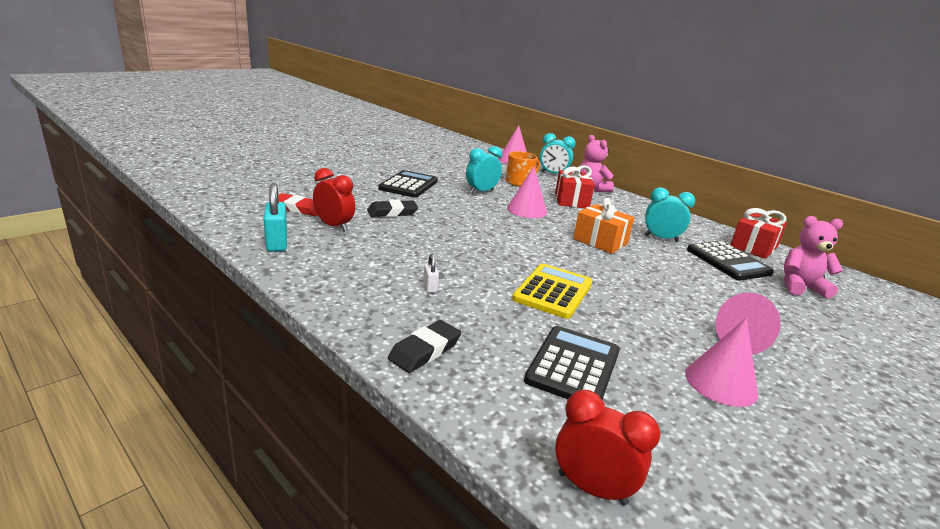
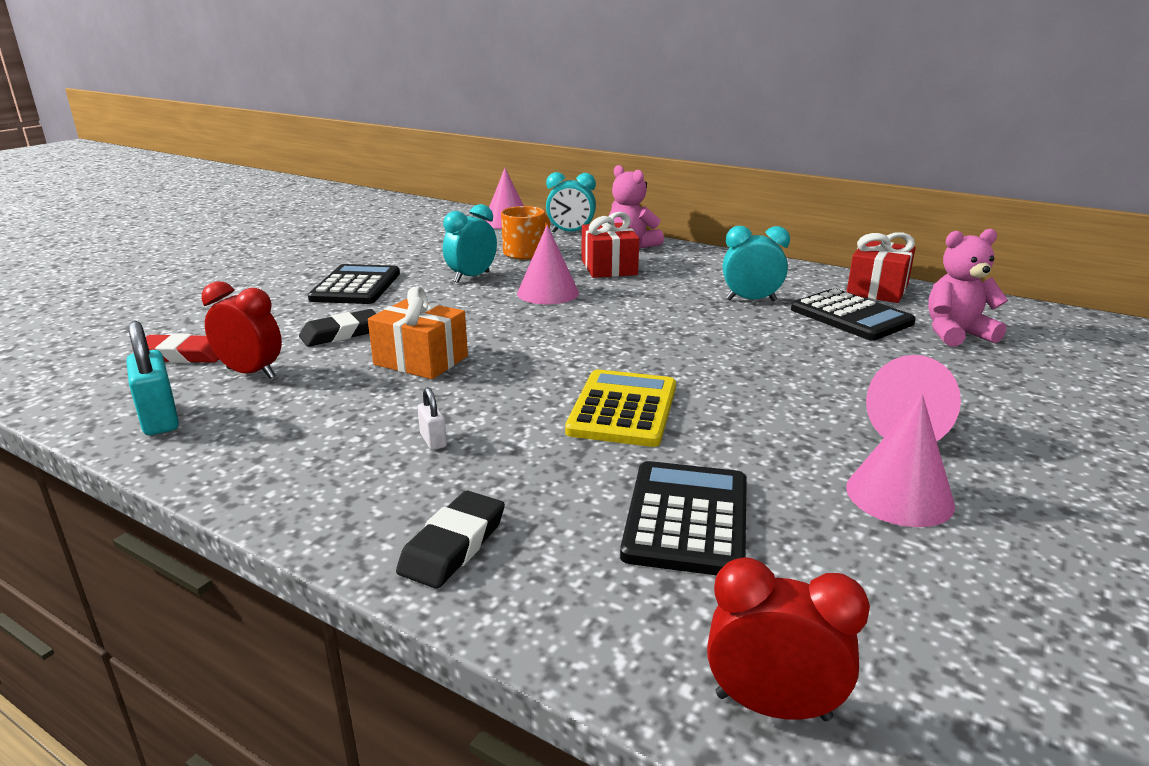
camera: 10 degrees left, 0 degrees up
orange gift [573,198,635,254] -> orange gift moved to [368,286,468,379]

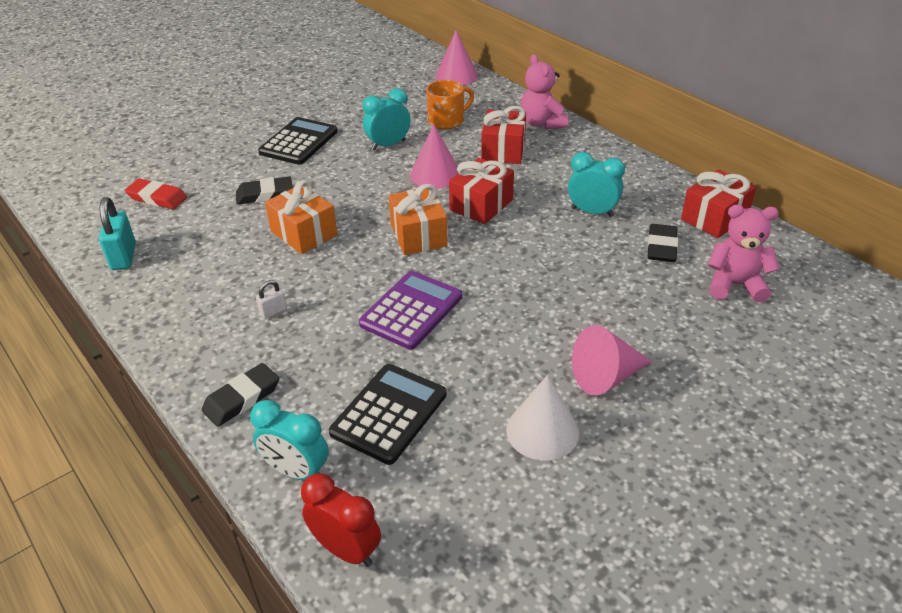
camera: 20 degrees right, 15 degrees up
red clock [202,281,282,379] -> none
white padlock [417,387,447,450] -> white padlock turned 60 degrees clockwise [256,280,287,319]
turquoise clock [546,172,596,233] -> turquoise clock moved to [250,400,329,480]
yellow calculator [565,369,676,447] -> purple calculator [359,271,462,350]
black calculator [791,288,916,341] -> black eraser [647,224,678,262]
pink cone [846,394,955,527] -> white cone [506,375,579,460]
none -> orange gift [389,184,448,255]
none -> red gift [449,158,514,224]

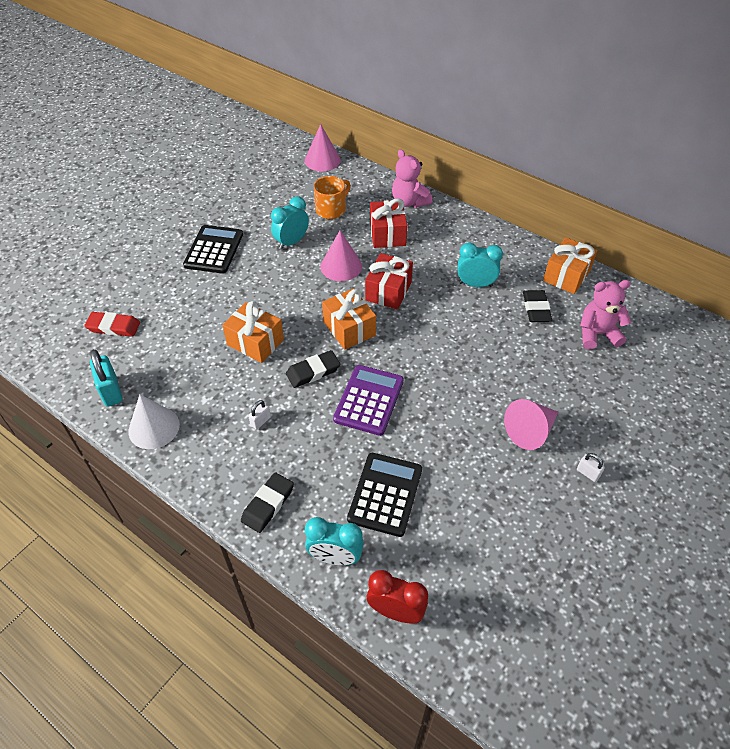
camera: 15 degrees left, 10 degrees up
black eraser [236,176,293,205] -> black eraser moved to [286,350,340,388]
white cone [506,375,579,460] -> white cone moved to [128,394,180,449]
red gift [681,169,756,238] -> orange gift [543,238,597,294]
none -> white padlock [577,453,605,482]

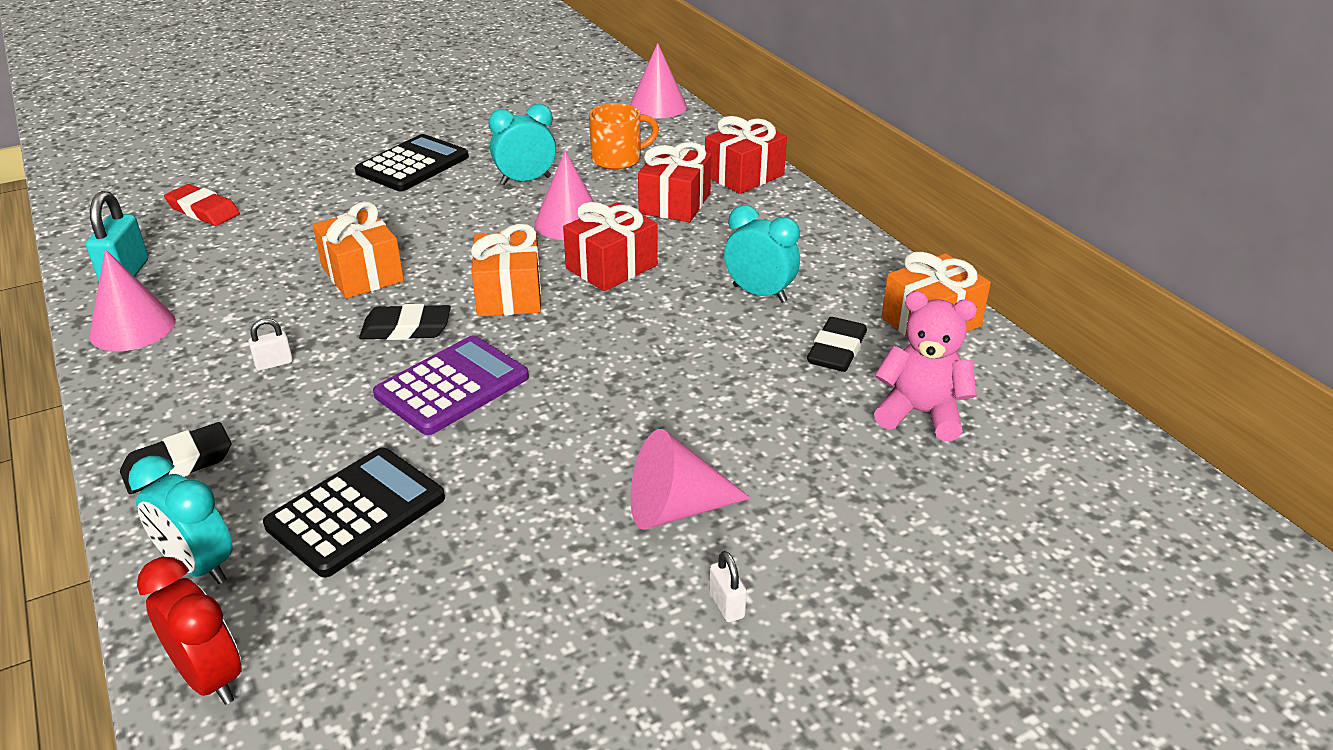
camera: 25 degrees right, 15 degrees down
white cone [128,394,180,449] -> pink cone [89,249,176,351]
pink teddy bear [392,149,432,208] -> red gift [705,116,787,194]

